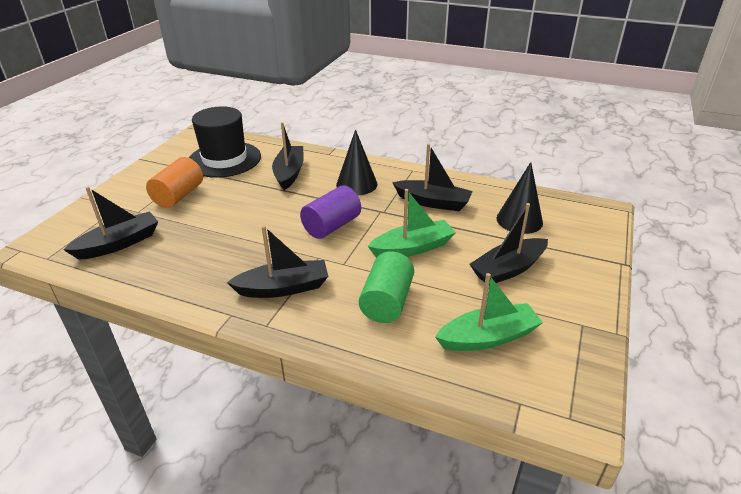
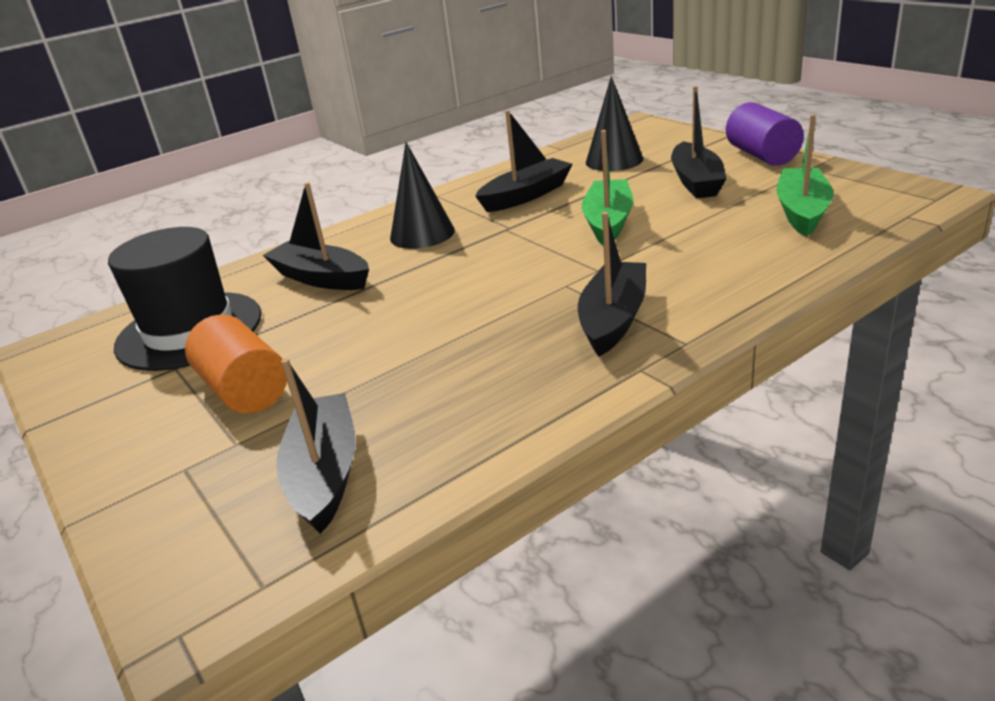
camera: 55 degrees left, 5 degrees down
purple cylinder [300,185,361,239] -> purple cylinder moved to [726,102,804,166]
green cylinder [359,251,414,323] -> none

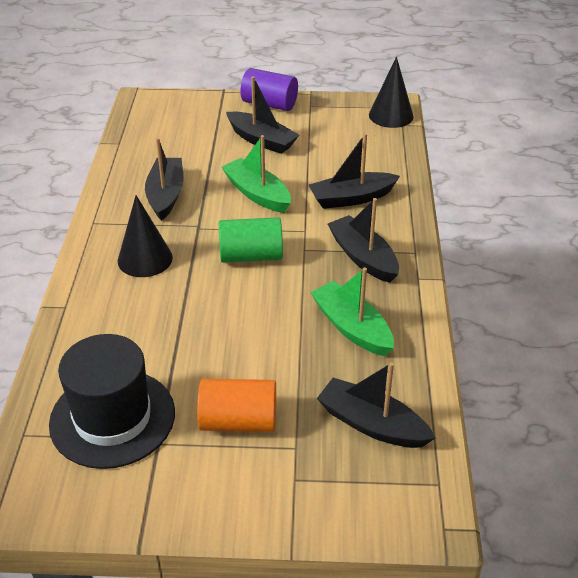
camera: 55 degrees left, 10 degrees up
black boat [263,182,369,290] -> black boat moved to [309,133,400,209]
black cone [586,76,644,171] -> black cone moved to [369,57,414,128]
green boat [777,114,833,237] -> green boat moved to [310,268,394,356]
none -> green cylinder [219,217,283,263]

